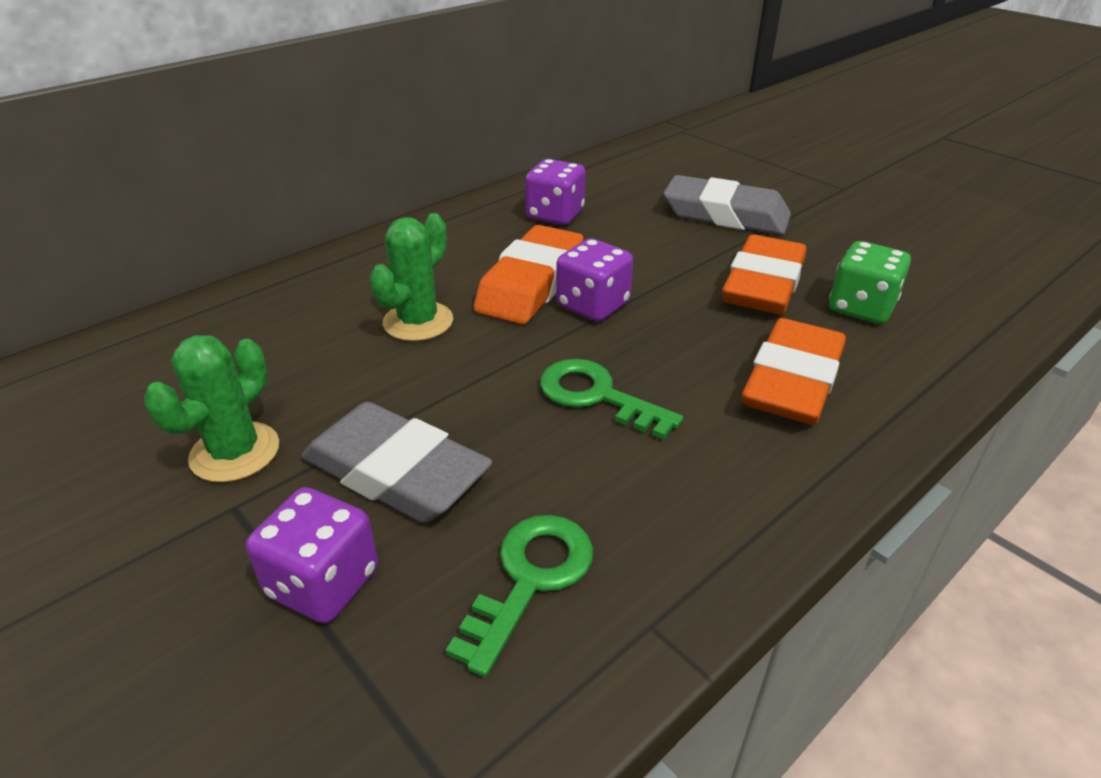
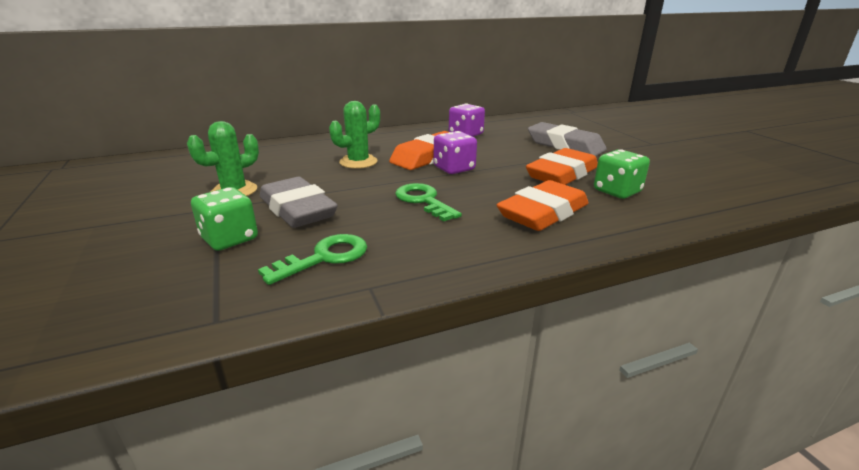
camera: 20 degrees right, 10 degrees down
purple dice [246,487,378,623] -> green dice [191,187,258,251]

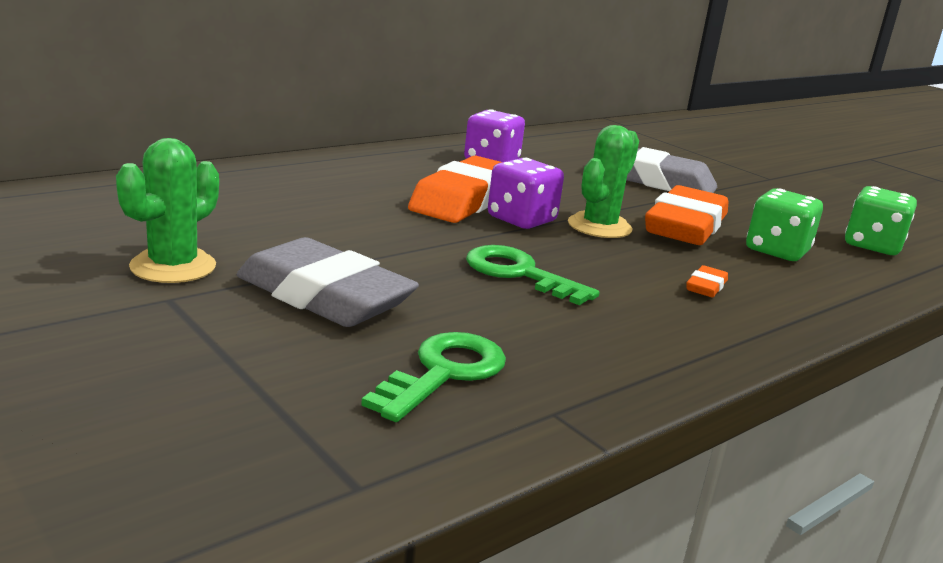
camera: 20 degrees left, 5 degrees down
green dice [191,187,258,251] -> green dice moved to [845,186,917,255]
green cactus [329,101,380,169] -> green cactus moved to [568,125,639,238]
orange eraser [497,180,588,231] -> orange eraser [686,265,728,297], size x0.41

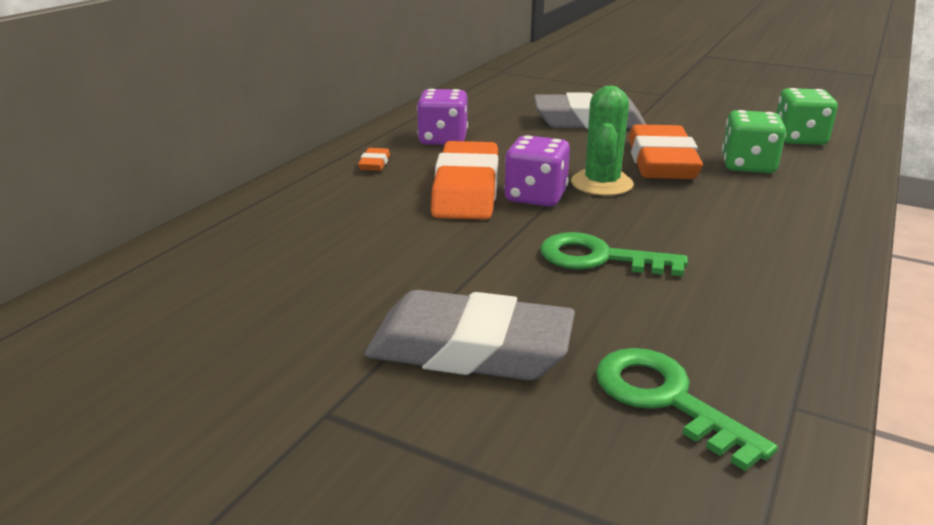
camera: 20 degrees left, 5 degrees up
green cactus [116,138,219,283] -> none
green key [361,332,506,422] -> green key turned 45 degrees counterclockwise [596,348,778,471]
orange eraser [686,265,728,297] -> orange eraser moved to [358,148,390,171]

